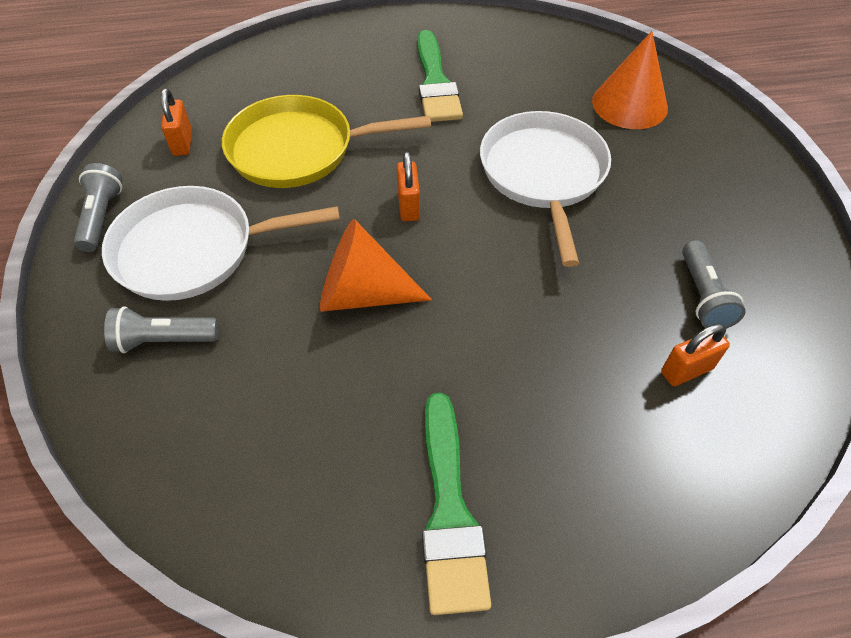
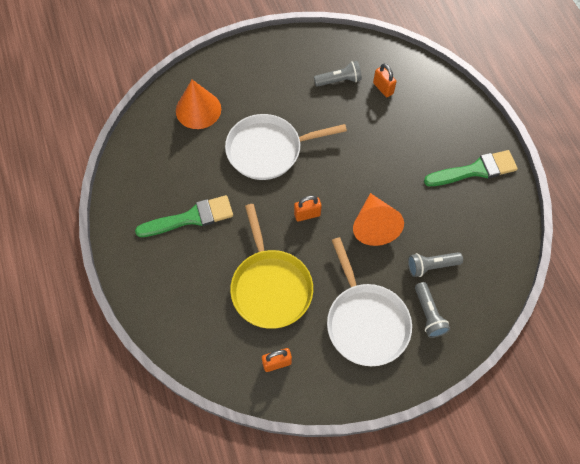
camera: 100 degrees left, 10 degrees up
grey flashlight [74,163,122,252] -> grey flashlight moved to [408,252,463,277]

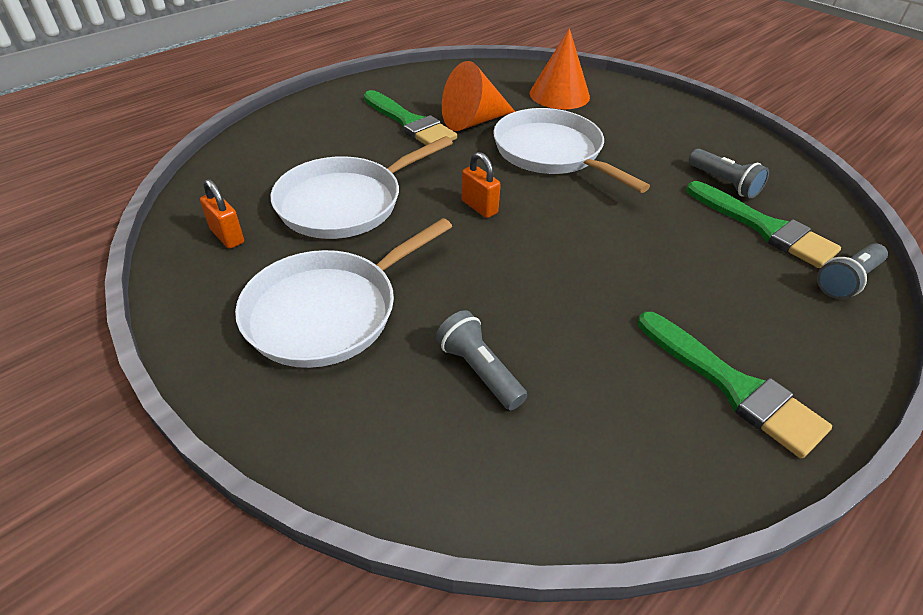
camera: 65 degrees right, 20 degrees down
yellow pan [230,204,313,329] -> white pan [271,136,453,239]
orange cone [353,193,404,246] -> orange cone moved to [442,61,515,131]
orange padlock [373,64,397,97] -> green brush [686,181,841,268]
grey flashlight [415,282,450,338] -> grey flashlight moved to [817,243,888,299]

